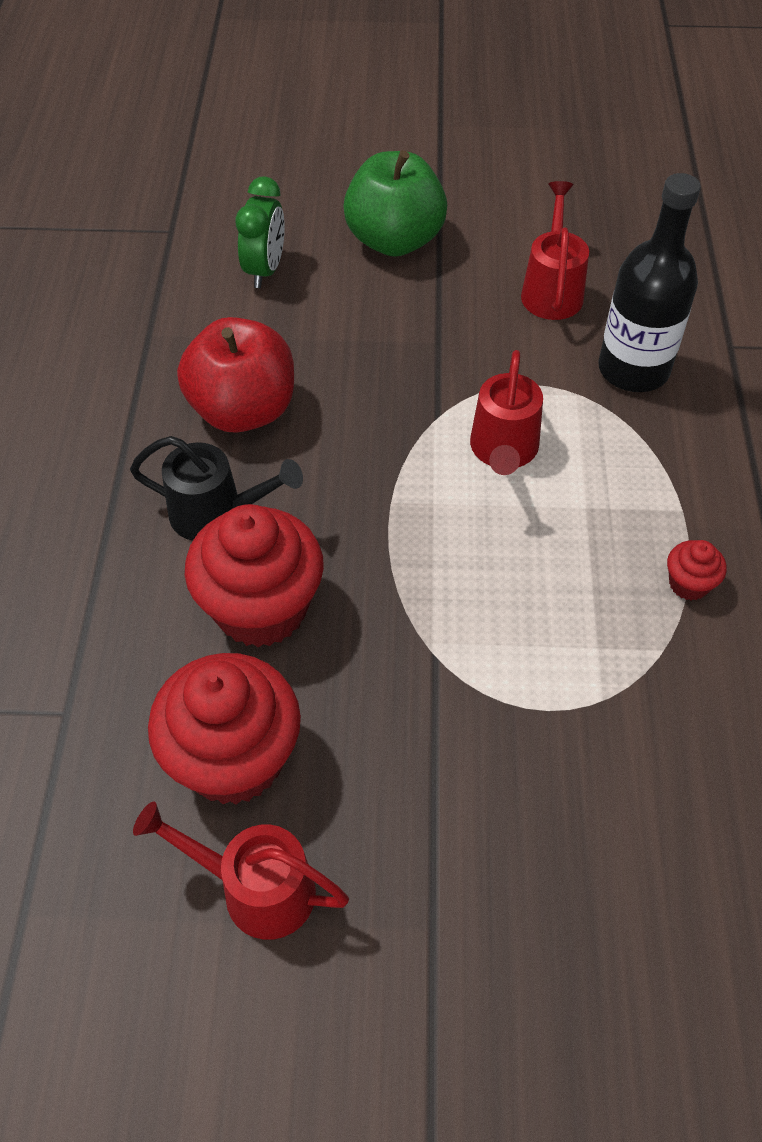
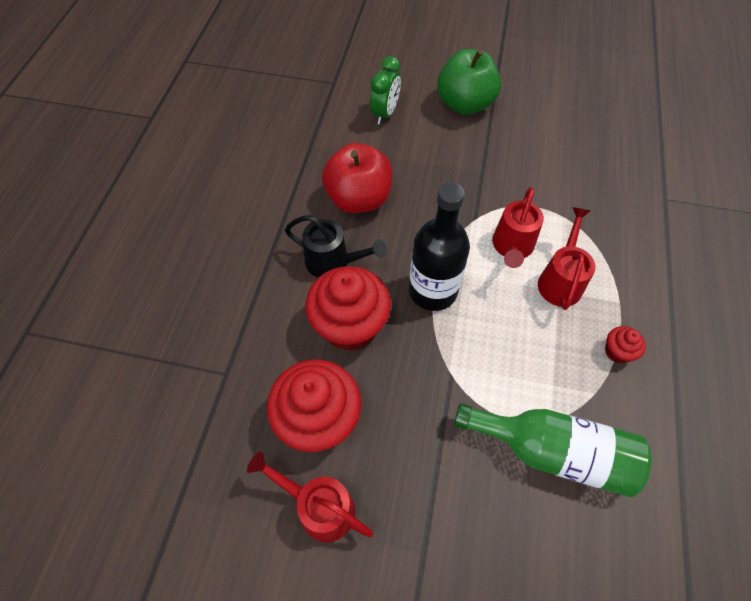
camera: 10 degrees right, 5 degrees up
red watering can [521,181,589,320] -> red watering can moved to [538,207,596,310]
black bottle [598,173,701,392] -> black bottle moved to [409,182,470,311]
none -> green bottle [454,403,652,497]

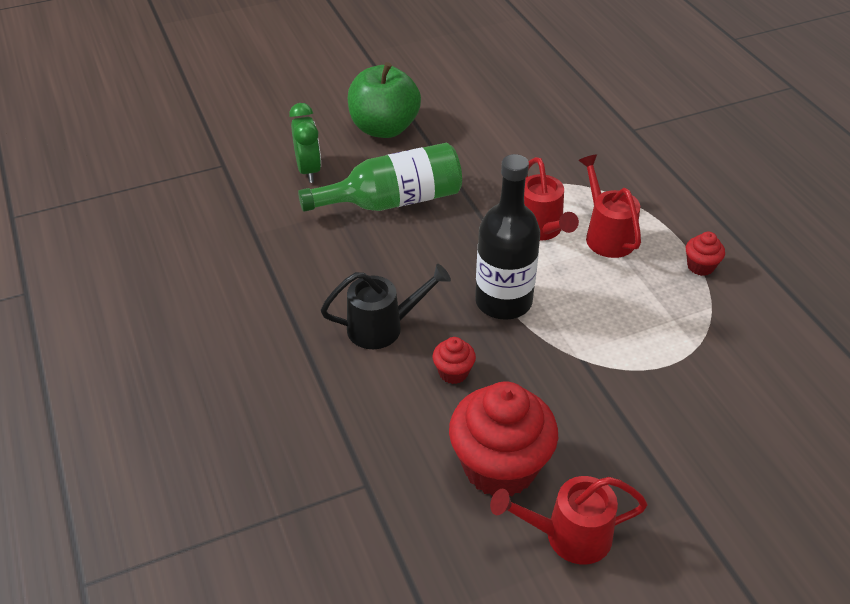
camera: 35 degrees left, 15 degrees down
red cupcake [305,266,391,351] -> red cupcake [432,337,476,384], size x0.44
red apple [322,143,393,213] -> none
green bottle [454,403,652,497] -> green bottle moved to [298,142,462,212]

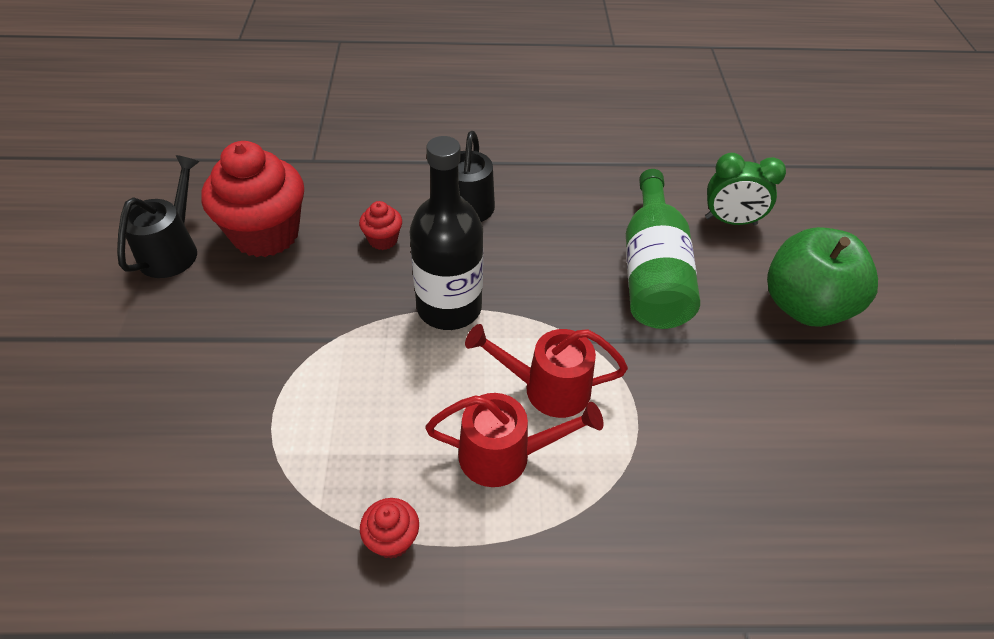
camera: 110 degrees right, 5 degrees up
red watering can [490,476,648,564] -> black watering can [117,155,199,278]

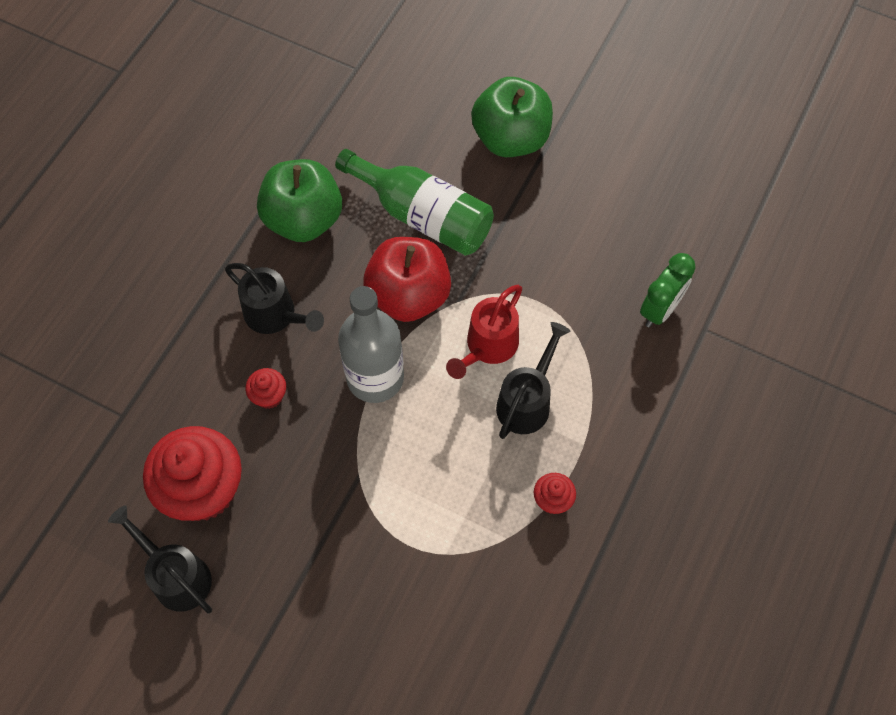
camera: 60 degrees left, 15 degrees up
black bottle [410,136,483,330] -> grey bottle [338,286,404,403]
red watering can [425,393,603,487] -> black watering can [496,322,570,439]
green clock [705,153,786,225] -> green clock moved to [640,253,696,327]
none -> green apple [257,159,342,242]
none -> red apple [363,237,451,322]

